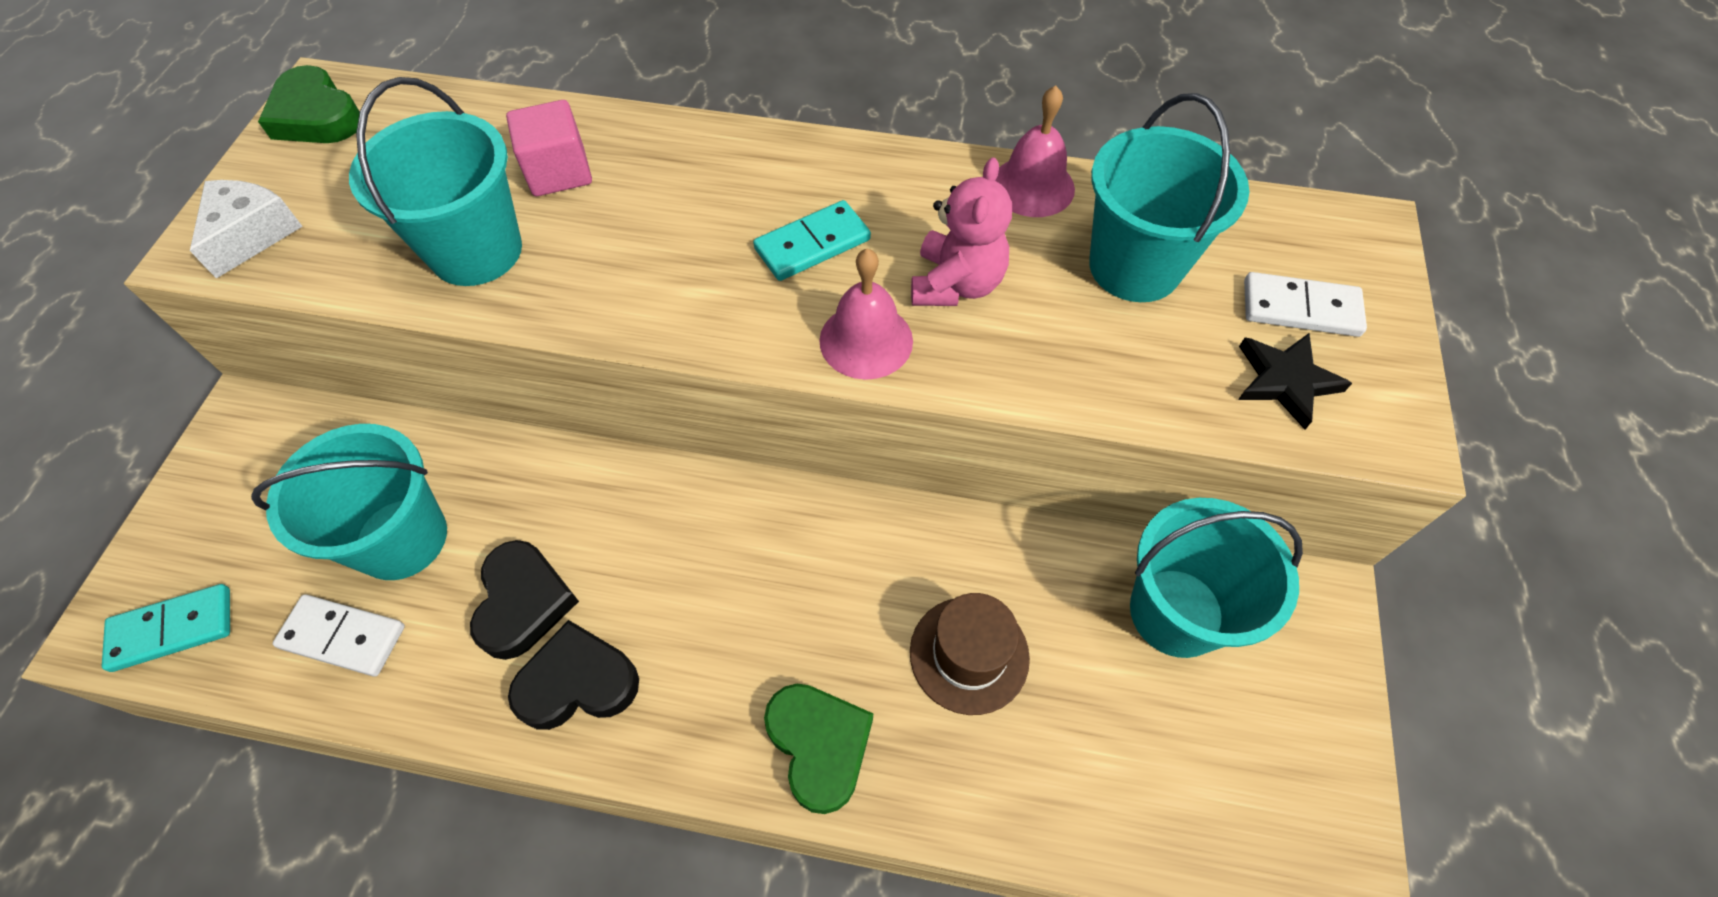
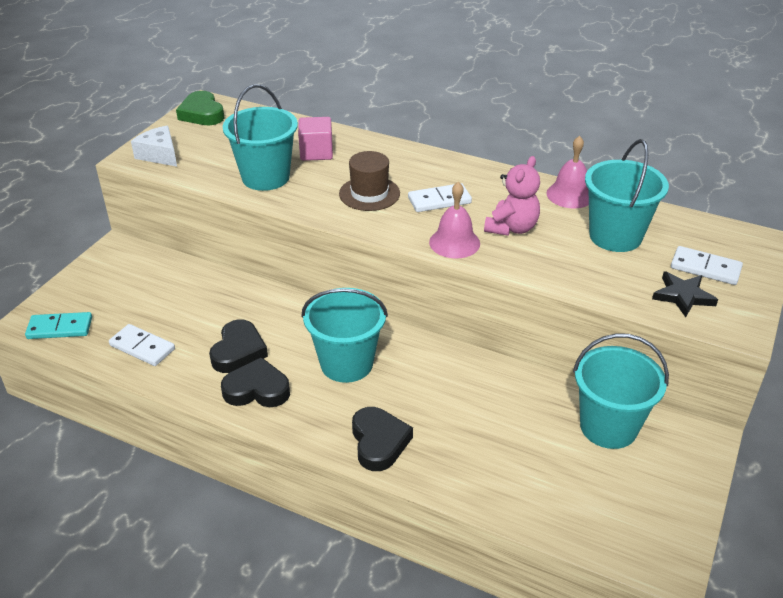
camera: 15 degrees right, 20 degrees down
white cheese [190,180,303,279] -> white cheese turned 75 degrees counterclockwise [131,126,177,167]
turquoise bucket [251,424,447,580] -> turquoise bucket moved to [302,288,388,383]
turquoise domino [753,200,871,281] -> white domino [408,183,472,212]
green heart [764,684,873,814] -> black heart [352,407,413,471]
brown hat [910,593,1030,715] -> brown hat moved to [339,151,400,211]

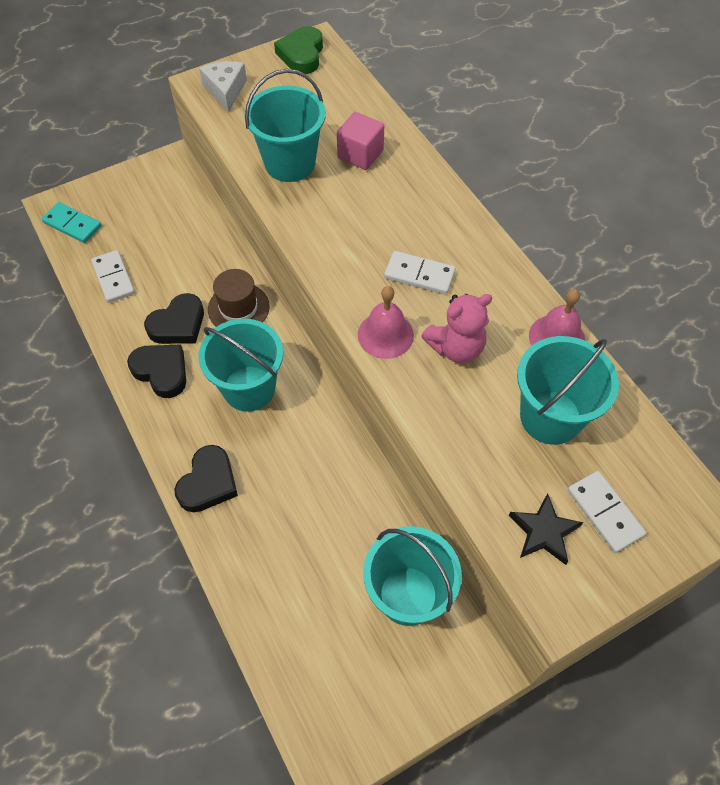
camera: 35 degrees right, 20 degrees up
brown hat [339,151,400,211] -> brown hat moved to [208,269,270,327]

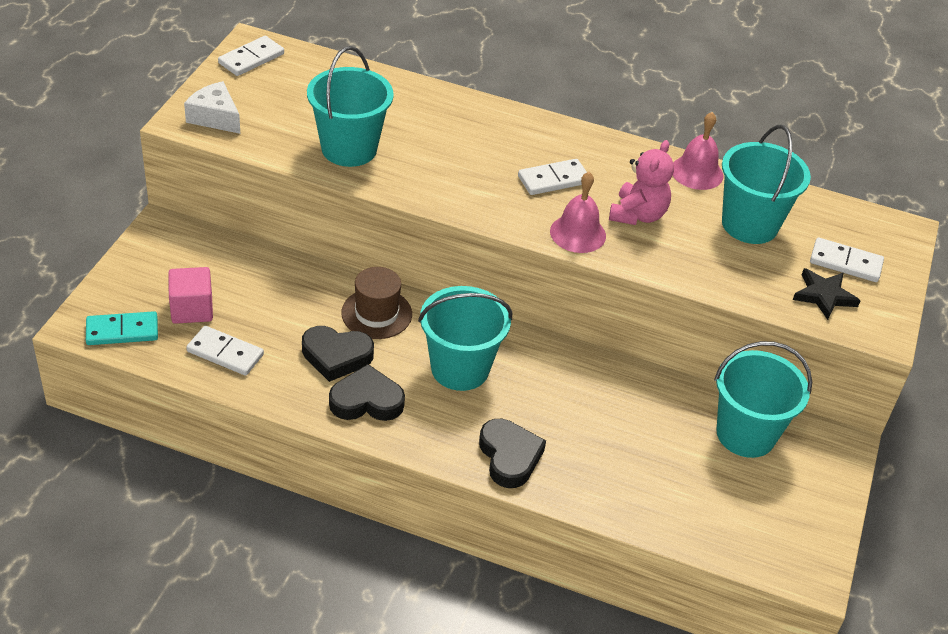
camera: 45 degrees left, 15 degrees down
black heart [144,293,204,344] -> black heart turned 90 degrees clockwise [302,326,374,382]
green heart [274,26,323,74] -> white domino [218,36,284,76]
pink cube [337,112,384,170] -> pink cube moved to [168,267,213,324]

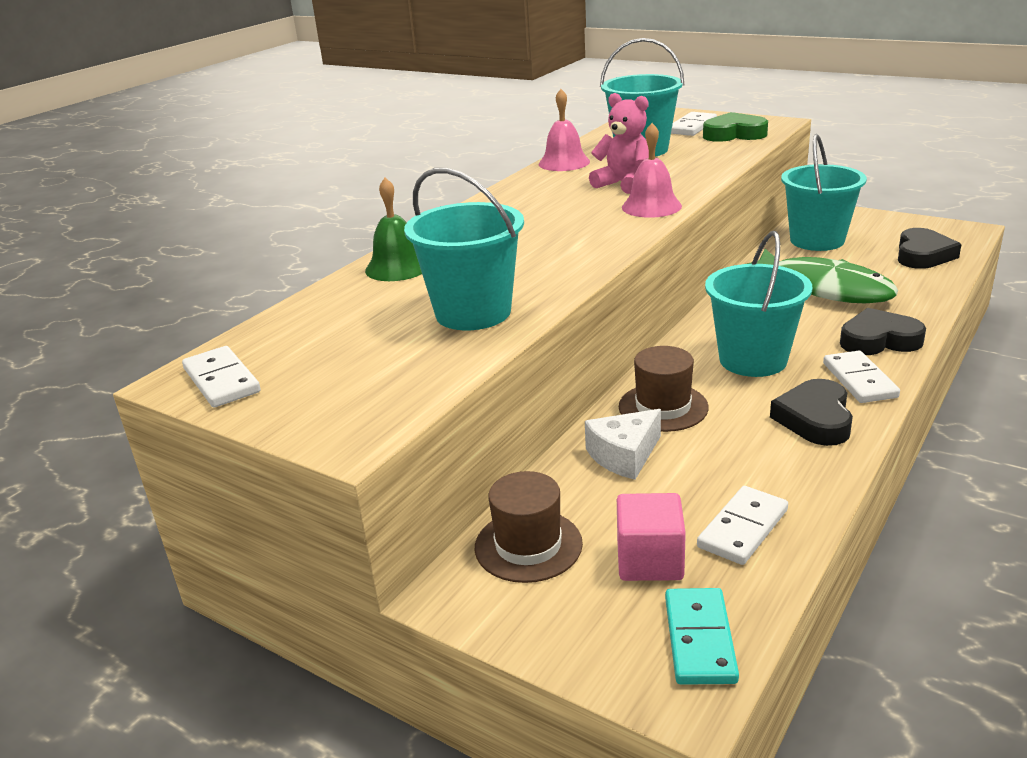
camera: 70 degrees left, 15 degrees down
white cheese [184,81,240,134] -> white cheese moved to [585,409,661,480]
black heart [302,326,374,382] -> black heart moved to [898,228,962,269]
white domino [518,159,587,195] -> white domino moved to [823,351,900,403]
black star [793,268,861,320] -> green heart [703,112,768,142]
none -> green bell [365,178,422,281]
none -> brown hat [475,471,583,583]
none -> green fish [747,249,898,303]

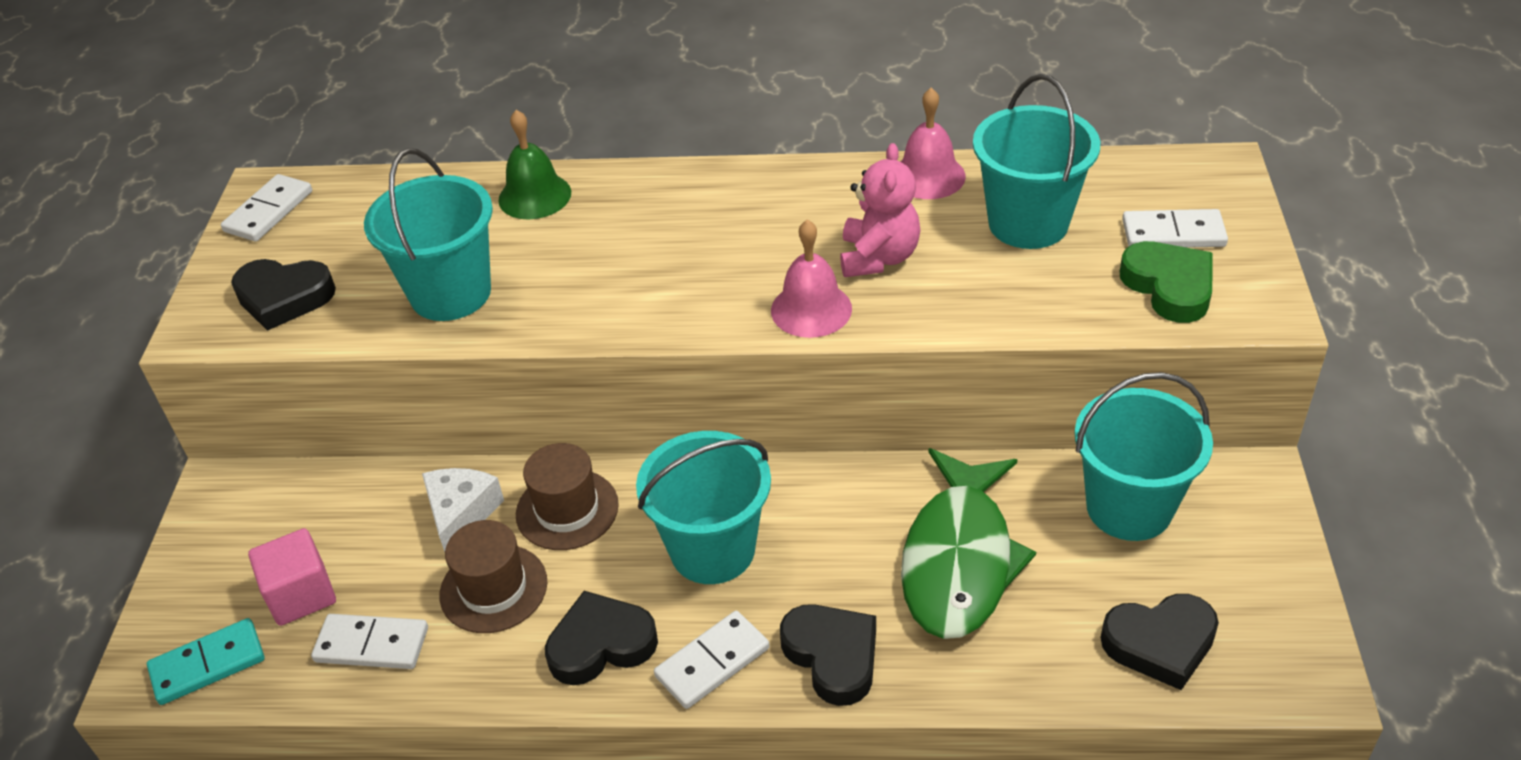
camera: 60 degrees right, 15 degrees up
brown hat [475,471,583,583] -> brown hat moved to [440,520,547,633]
white cheese [585,409,661,480] -> white cheese turned 75 degrees clockwise [422,468,504,552]
none -> black heart [231,259,336,331]

